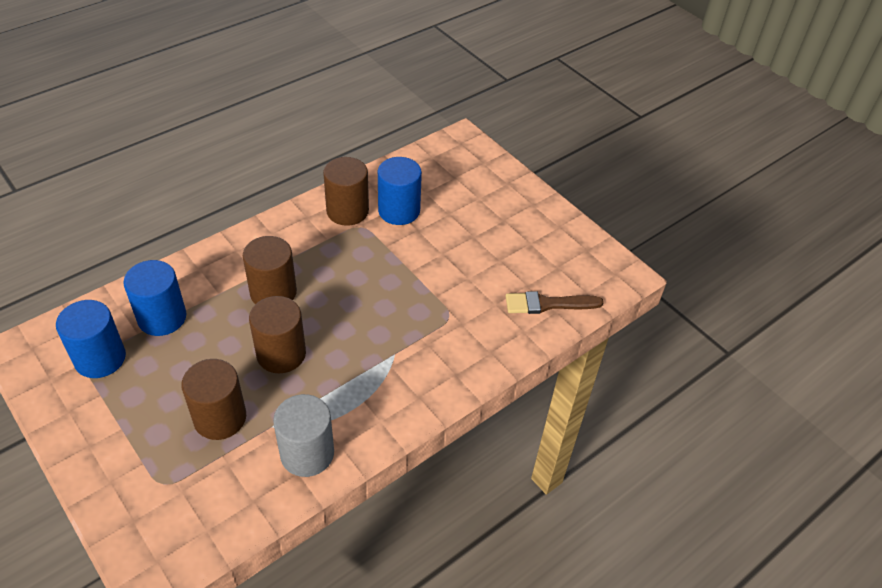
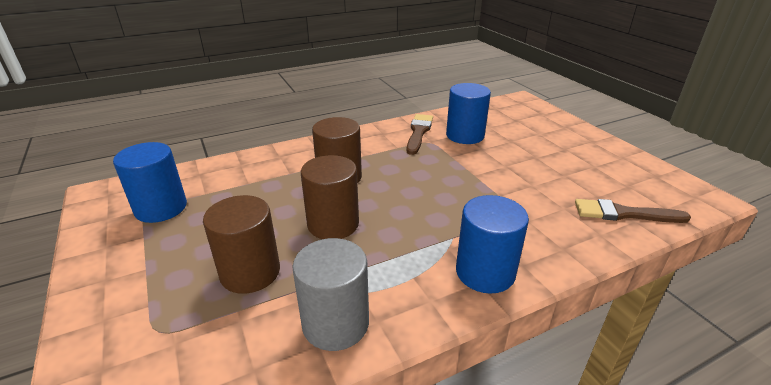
camera: 15 degrees right, 15 degrees down
blue cylinder [123,260,186,336] -> blue cylinder moved to [456,195,529,294]
brown cylinder [323,157,369,226] -> brown brush [407,114,433,155]

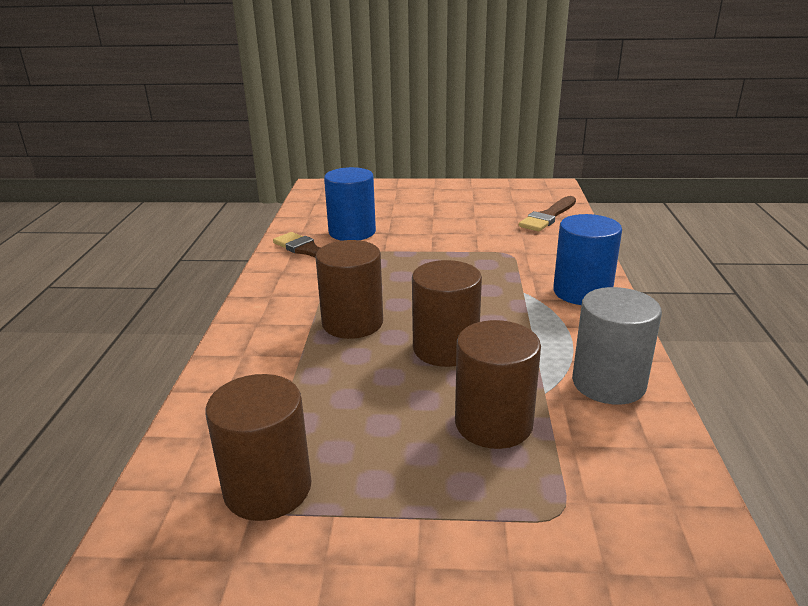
camera: 60 degrees left, 5 degrees down
blue cylinder [113,142,187,223] -> brown cylinder [205,374,311,521]

